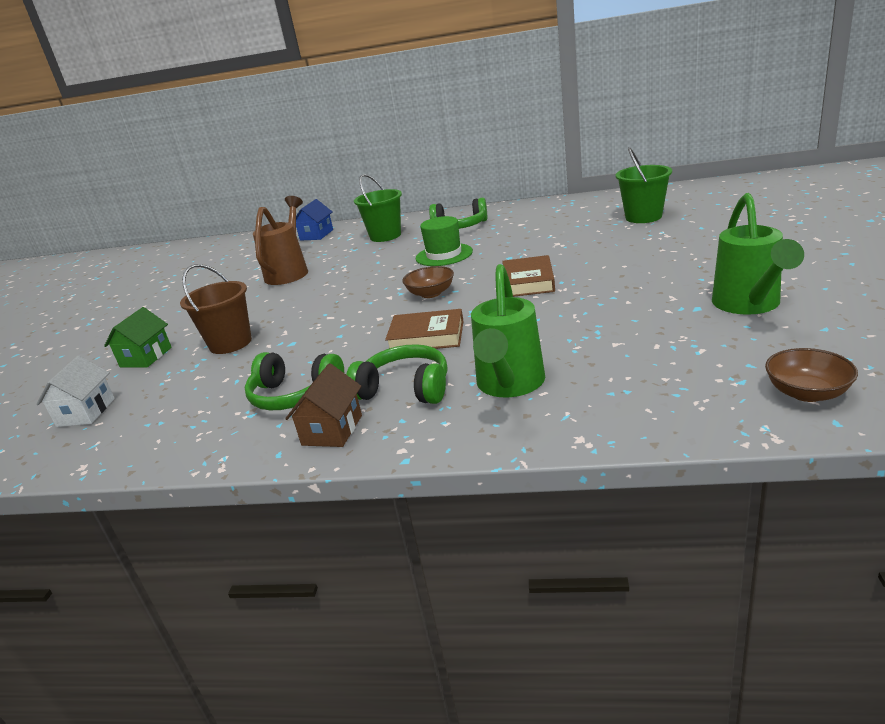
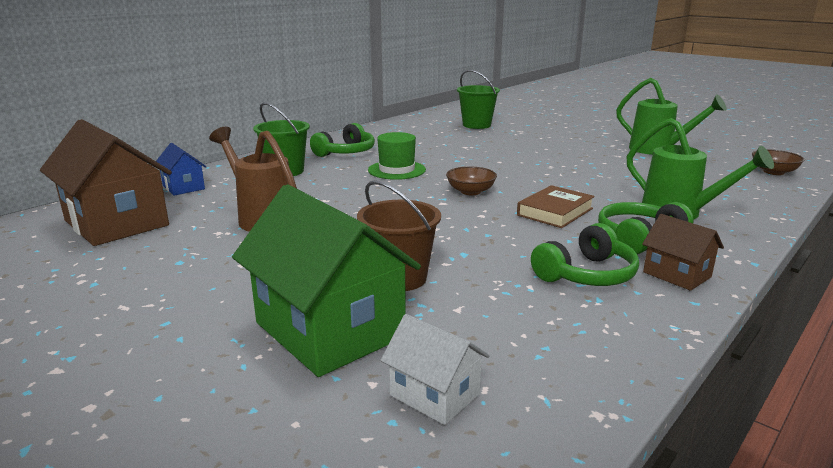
camera: 60 degrees left, 5 degrees down
green house [104,307,172,367] -> green house [232,184,421,377], size x2.02
brown book [502,255,555,297] -> none
none -> brown house [40,119,172,246]

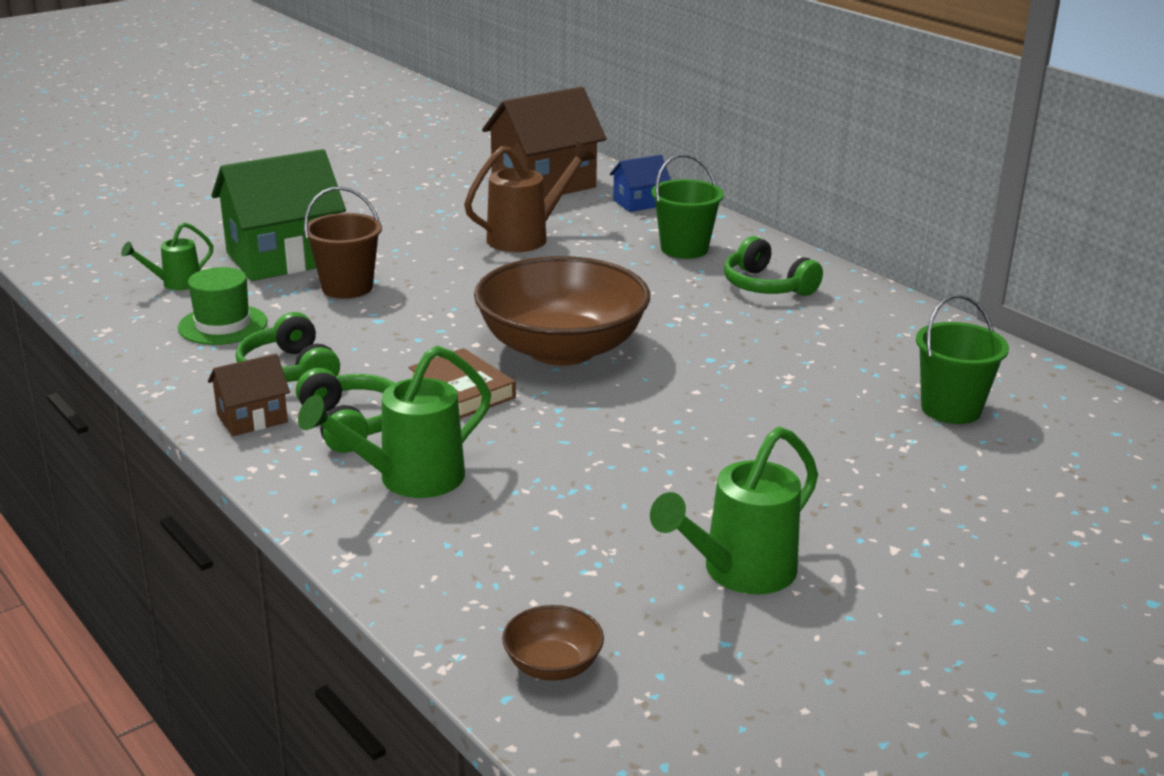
camera: 100 degrees right, 5 degrees up
green hat [368,132,426,180] -> green hat moved to [178,267,267,345]
white house [380,314,490,425] -> green watering can [121,222,213,290]
brown bowl [446,167,497,195] -> brown bowl [474,256,650,365], size x2.46

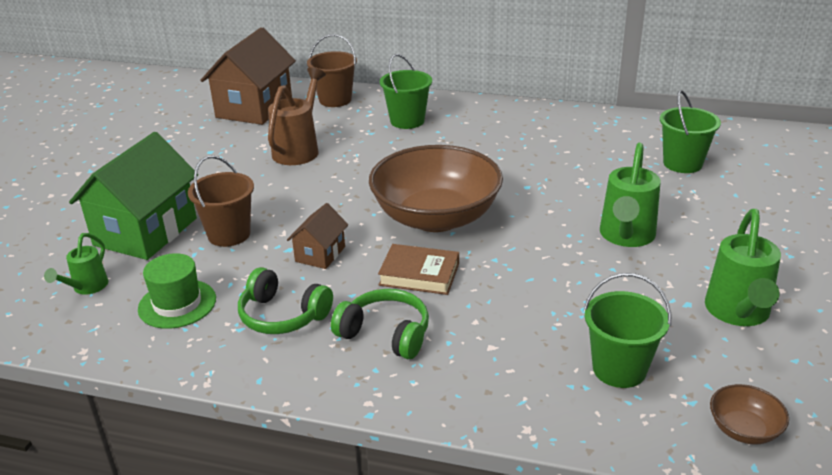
camera: 35 degrees left, 5 degrees up
brown house [208,354,290,436] -> brown house moved to [287,203,348,269]
green watering can [298,346,491,498] -> green watering can moved to [600,143,661,247]
blue house [610,155,671,212] -> brown bucket [307,34,357,107]
green headphones [724,236,823,296] -> none
none -> green bucket [584,273,672,388]

